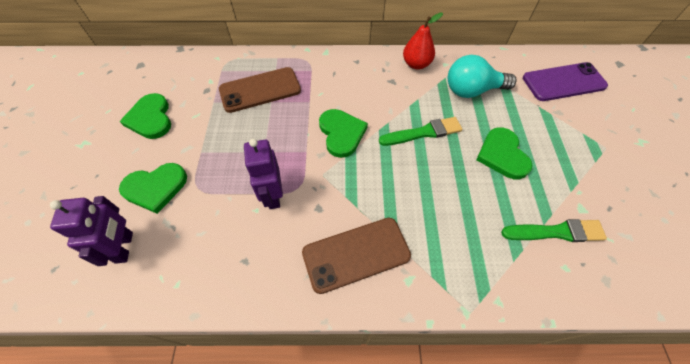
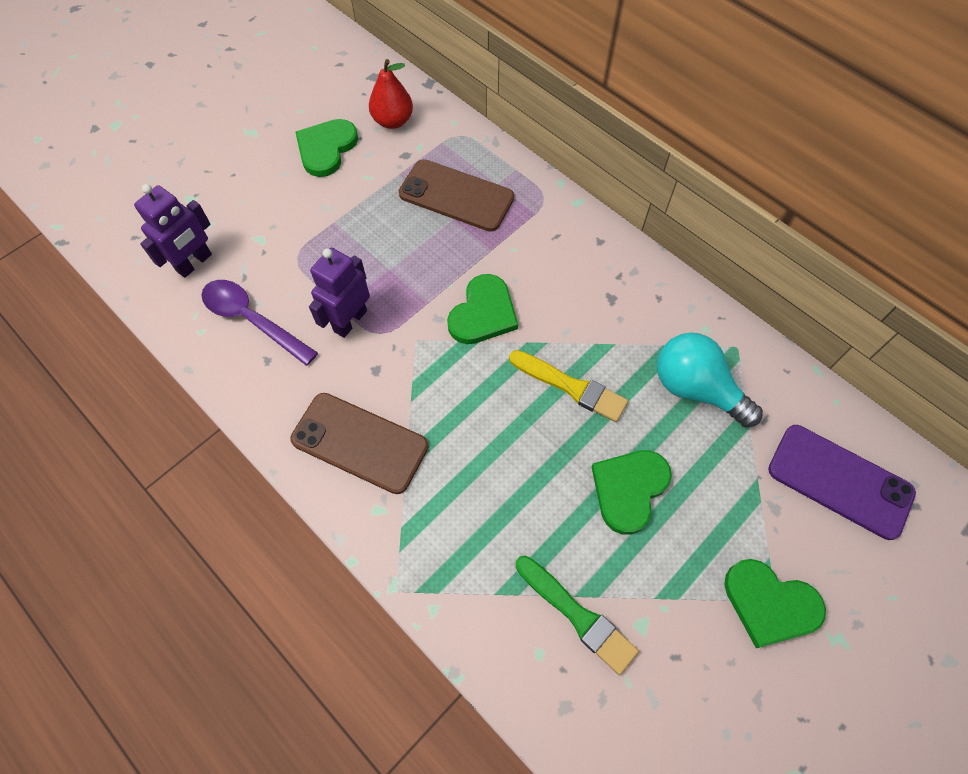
camera: 45 degrees right, 5 degrees up
green heart [119,163,187,214] -> green heart moved to [724,559,826,648]
green brush [379,117,462,146] -> yellow brush [509,350,628,422]
red pear [403,12,443,69] -> red pear moved to [369,59,413,129]
none -> purple spoon [201,280,318,366]

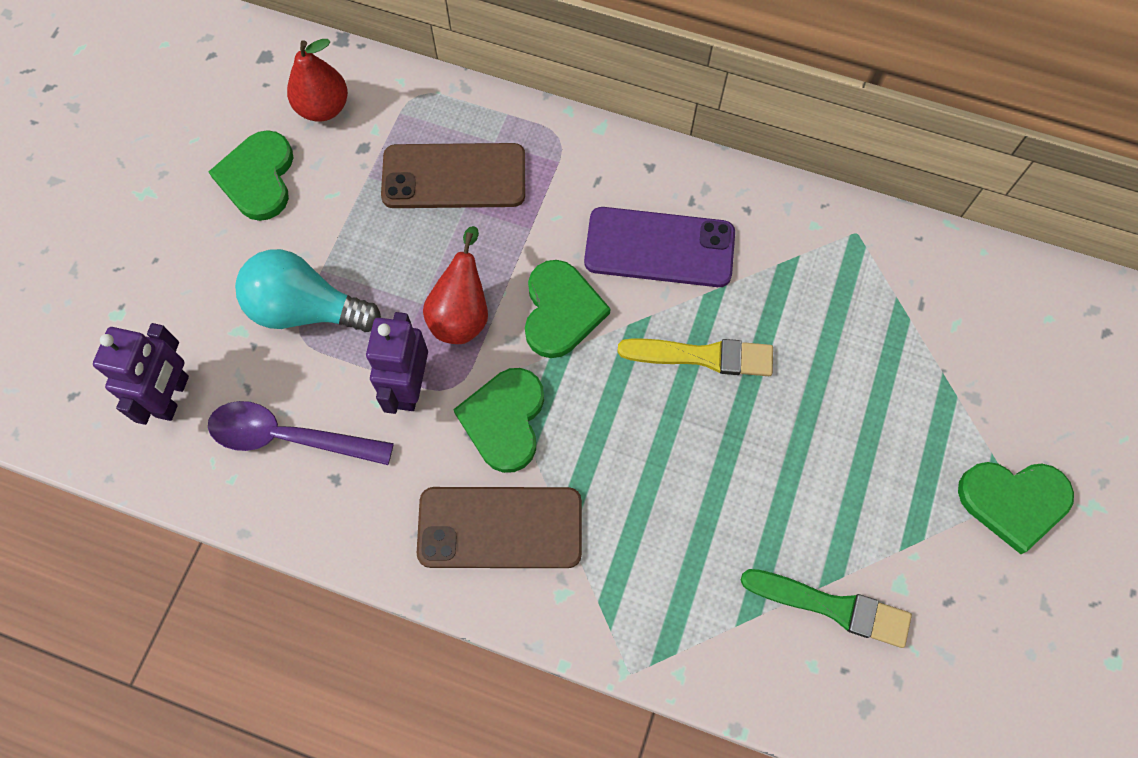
camera: 25 degrees left, 5 degrees up
green heart [592,450,672,535] -> green heart moved to [453,368,544,473]
turquoise light bulb [657,332,763,428] -> turquoise light bulb moved to [235,249,381,332]
purple phone [768,425,916,540] -> purple phone moved to [584,207,735,287]
none -> red pear [423,226,488,344]

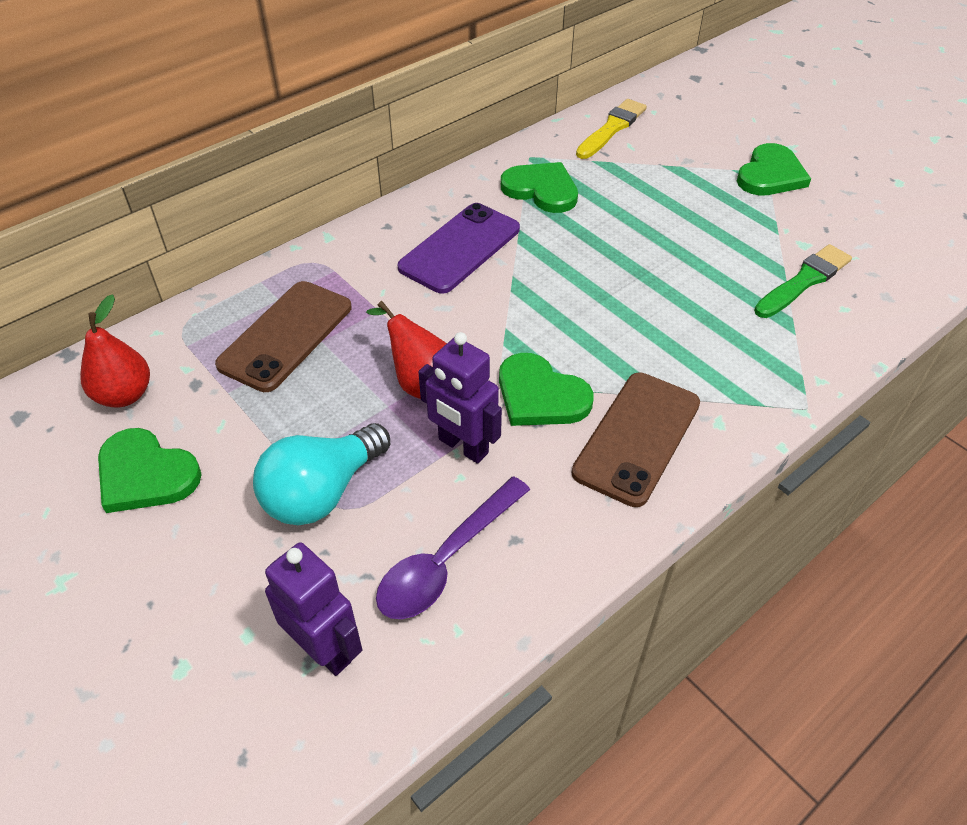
camera: 60 degrees left, 20 degrees down
green heart [525,260,610,358] -> green heart moved to [501,162,578,213]
yellow brush [617,338,773,376] -> yellow brush moved to [576,99,647,159]

